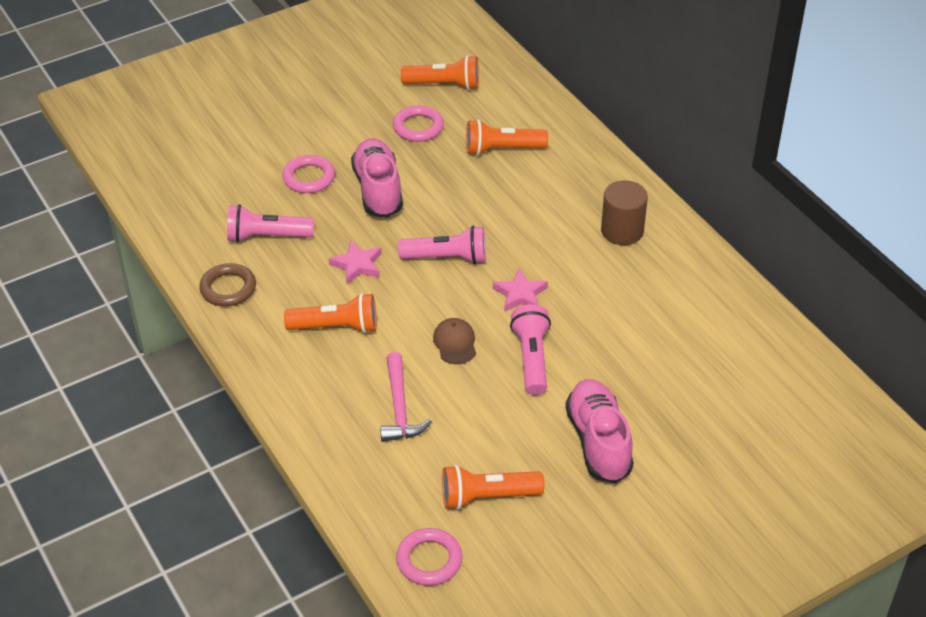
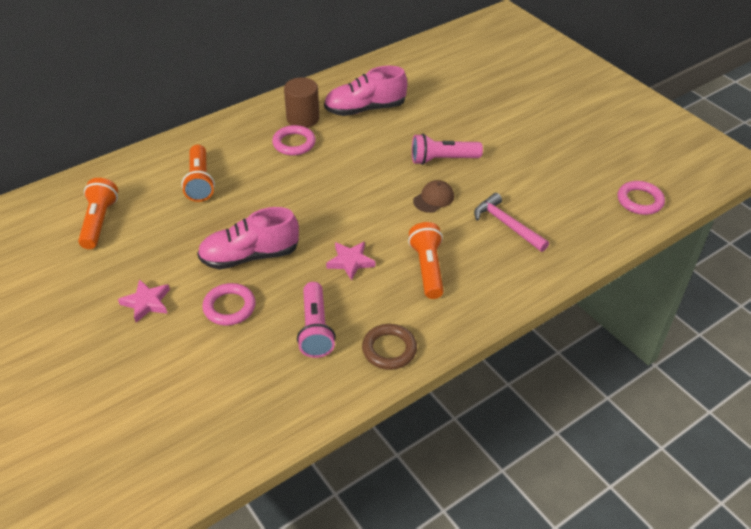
camera: 95 degrees left, 0 degrees up
pink hammer [380,352,432,442] -> pink hammer turned 120 degrees counterclockwise [474,193,549,252]
pink ring [393,105,444,142] -> pink ring moved to [272,125,316,156]
pink flashlight [398,226,486,264] -> none
brown cap [433,318,476,364] -> brown cap turned 150 degrees clockwise [413,180,454,213]
orange flashlight [442,465,544,510] -> none
pink star [493,268,548,312] -> pink star moved to [118,279,170,323]
pink shoe [565,379,634,484] -> pink shoe moved to [324,66,407,116]

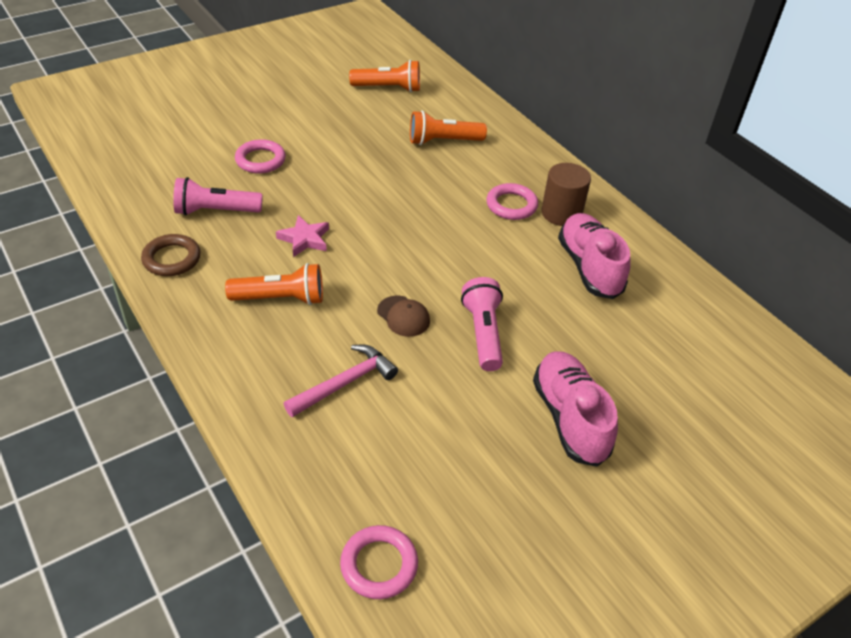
camera: 90 degrees right, 0 degrees up
pink star [118,279,170,323] -> none
pink shoe [197,207,299,270] -> pink shoe moved to [533,351,618,467]

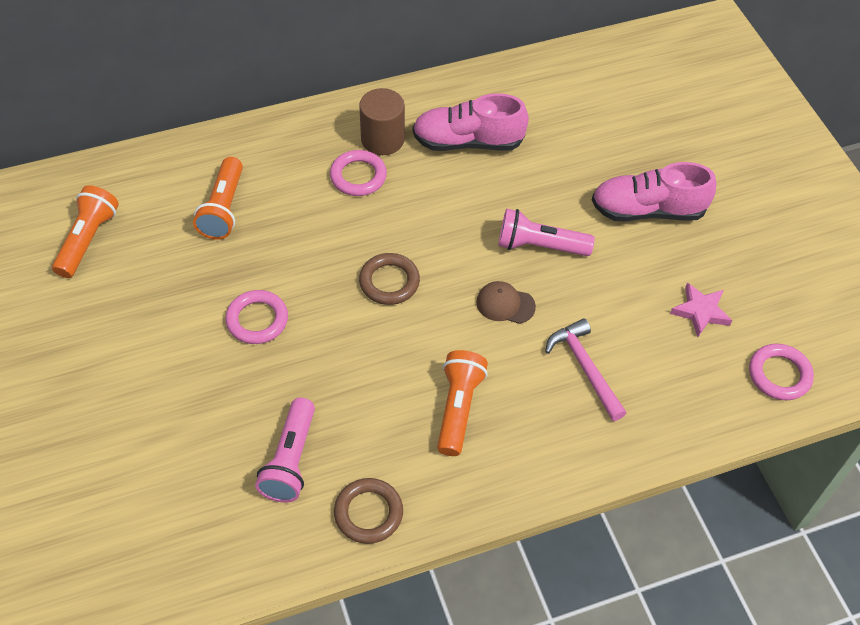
camera: 75 degrees left, 10 degrees up
pink ring [235,139,286,174] -> pink ring moved to [225,290,288,344]
pink star [276,215,329,257] -> pink star moved to [670,283,732,337]
brown cap [377,296,430,337] -> brown cap turned 135 degrees counterclockwise [476,281,536,324]
none -> brown ring [359,253,420,305]

